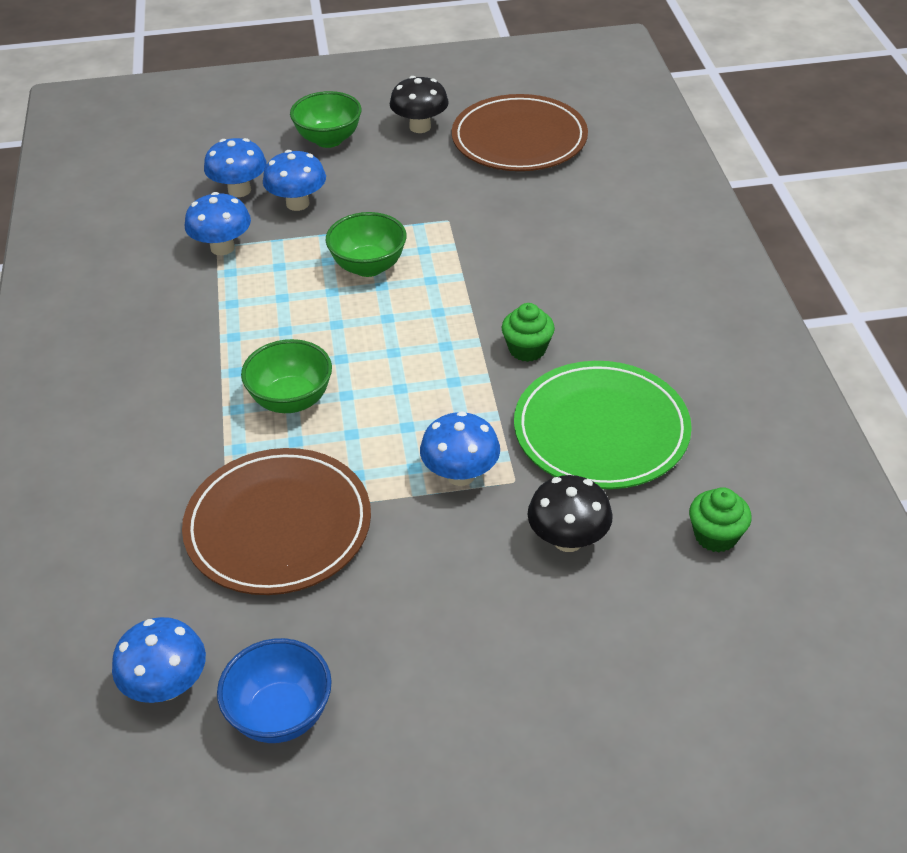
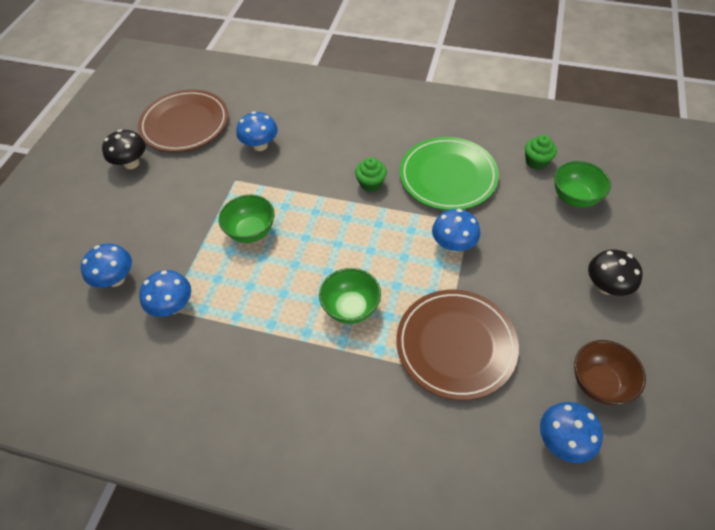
camera: 65 degrees left, 10 degrees up
blue bowl [217,638,332,743] -> brown bowl [574,340,646,405]
blue mushroom [263,150,326,211] -> blue mushroom moved to [236,111,278,151]
green bowl [290,91,362,148] -> green bowl moved to [554,161,611,208]
black mushroom [527,475,613,552] -> black mushroom moved to [588,249,643,296]

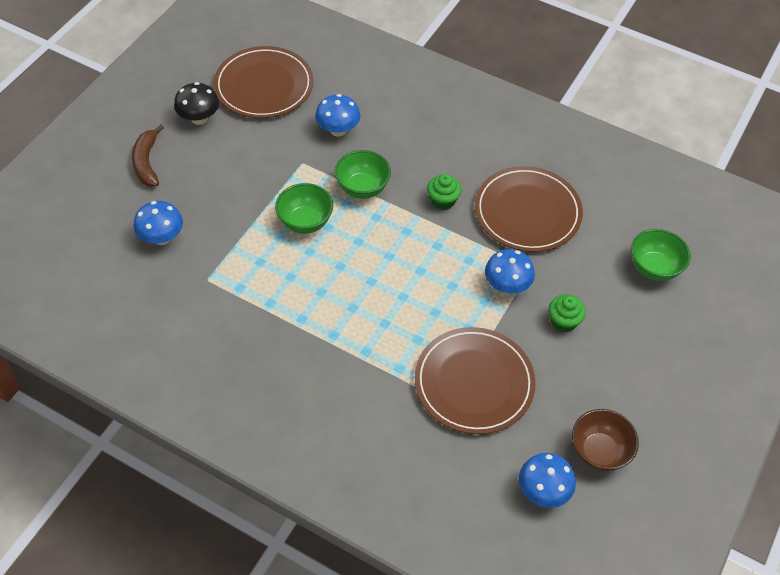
camera: 10 degrees right, 0 degrees up
blue mushroom [139,270,191,317] -> none
green bowl [319,268,381,324] -> green bowl moved to [335,150,391,199]
green plate [400,137,499,210] -> brown plate [475,166,583,252]
green cupcake [525,135,557,170] -> green cupcake moved to [549,295,586,332]
black mushroom [588,249,643,296] -> none
none -> brown banana [132,125,164,186]

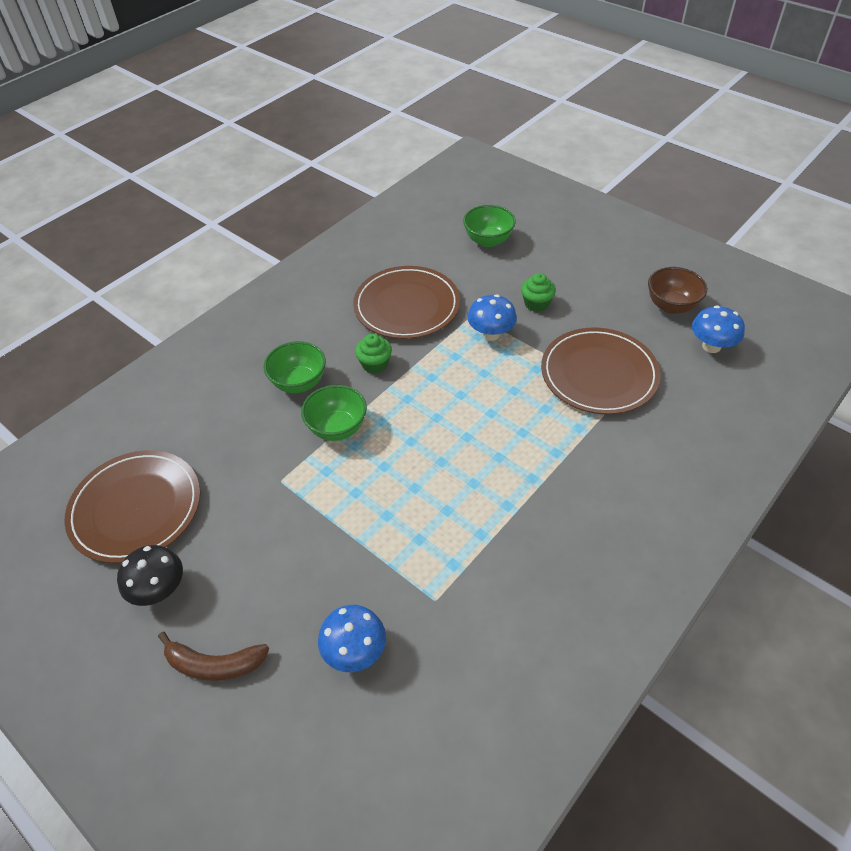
camera: 75 degrees left, 5 degrees down
green bowl [275,183,333,234] -> green bowl moved to [264,341,326,393]
blue mushroom [315,94,360,137] -> none

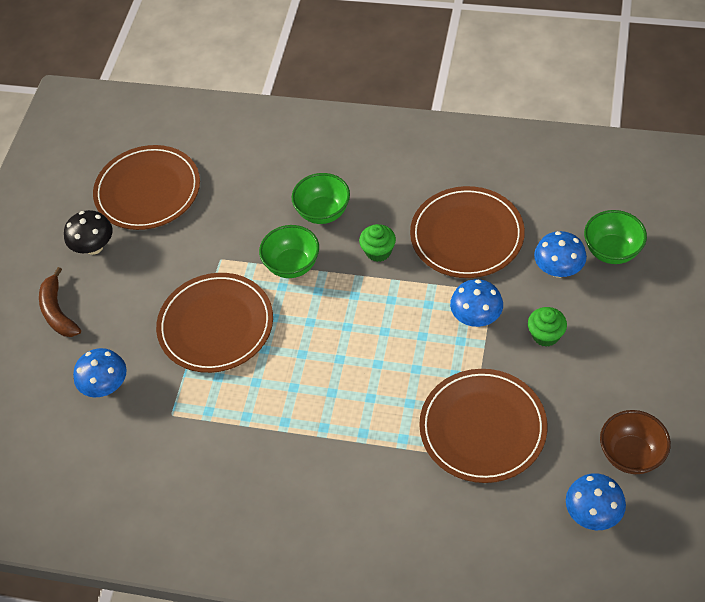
camera: 65 degrees right, 5 degrees up
none -> brown plate [156,273,273,373]
none -> blue mushroom [534,231,587,278]

